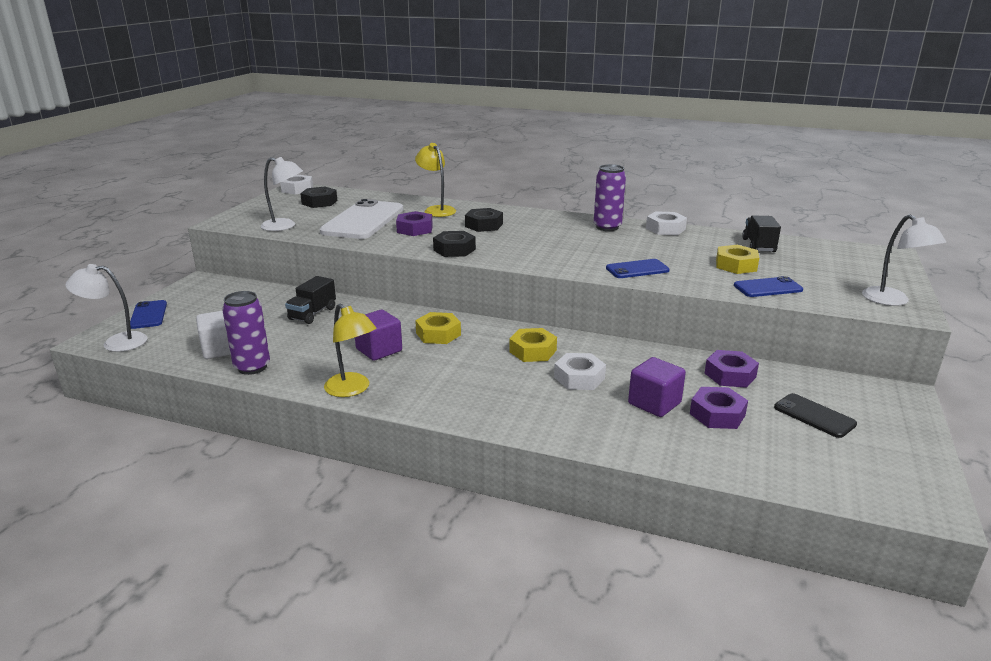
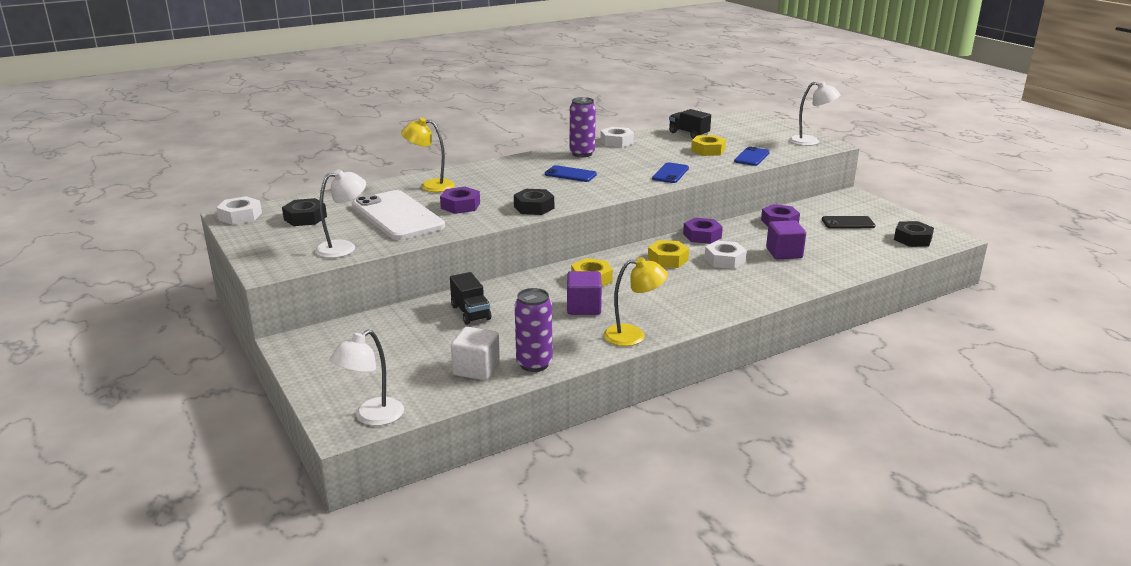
camera: 50 degrees left, 0 degrees up
blue phone [130,300,167,329] -> blue phone moved to [545,165,597,182]
black nut [465,208,503,232] -> black nut moved to [894,221,934,247]
purple nut [690,387,748,429] -> purple nut moved to [683,218,723,244]

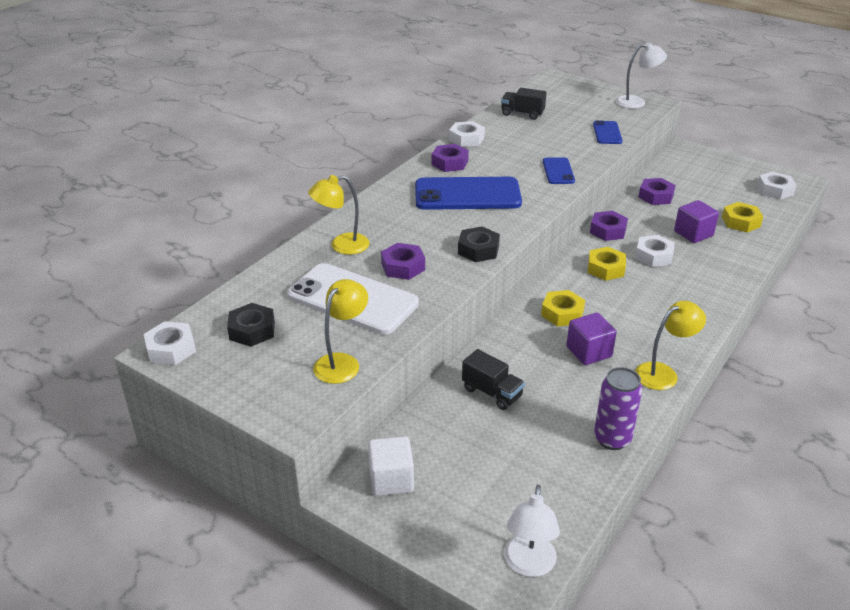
camera: 25 degrees left, 10 degrees up
white lamp [315,169,366,258] -> yellow lamp [313,279,368,384]
white cube [451,327,500,381] -> white cube moved to [368,436,414,496]
blue phone [545,165,597,182] -> blue phone [415,177,522,210], size x1.99
purple can [570,97,596,157] -> purple nut [432,144,469,172]
yellow nut [691,135,726,156] -> yellow nut moved to [722,202,764,232]
black phone [822,216,875,229] -> none
black nut [894,221,934,247] -> white nut [757,172,796,199]

